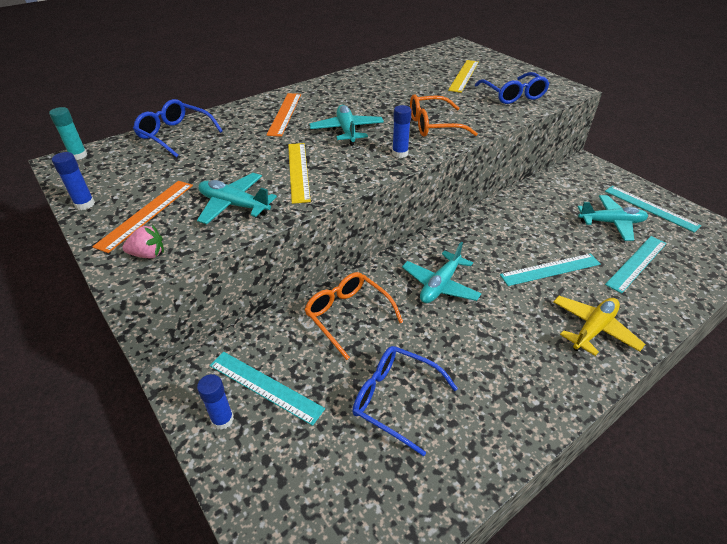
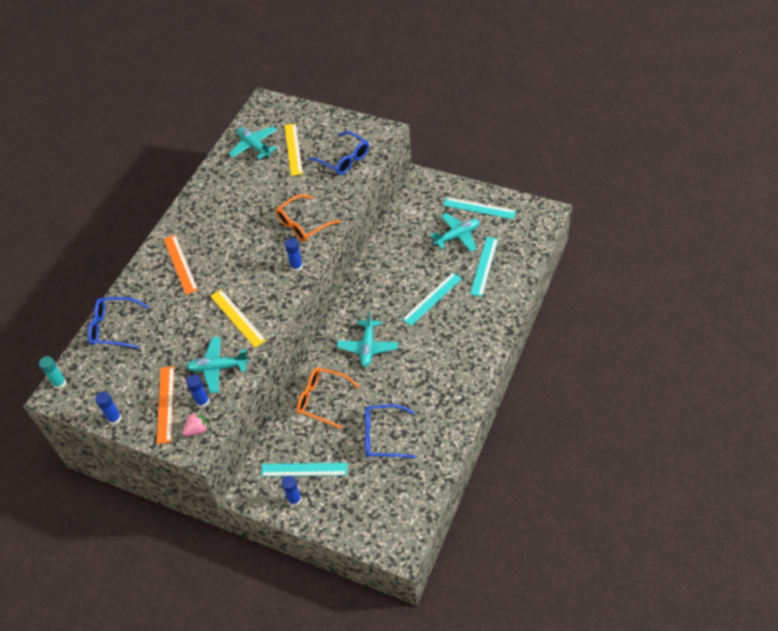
camera: 25 degrees left, 10 degrees up
turquoise plane [309,105,384,146] -> turquoise plane moved to [229,126,277,160]
yellow plane [553,296,645,356] -> none
none -> blue glue stick [186,374,210,408]

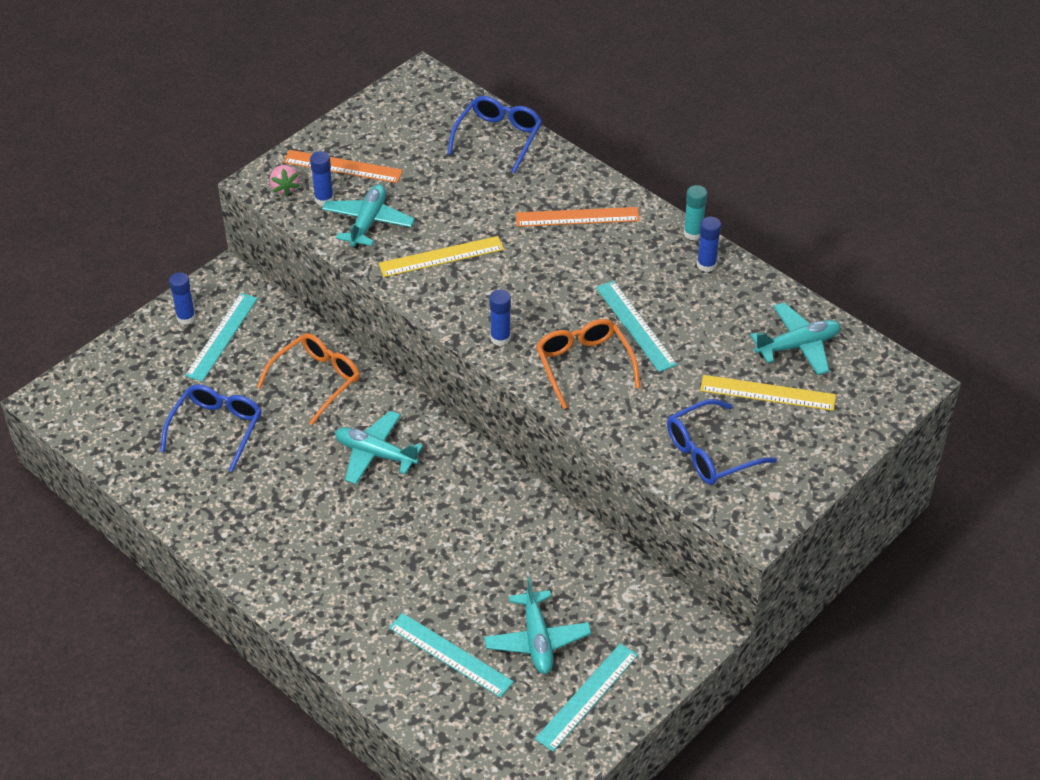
camera: 105 degrees right, 5 degrees down
turquoise glue stick [39,356,66,389] -> turquoise glue stick moved to [684,185,707,240]
blue glue stick [95,392,122,425] -> blue glue stick moved to [697,217,721,272]
turquoise ruler [402,273,462,326] -> turquoise ruler moved to [596,281,677,372]

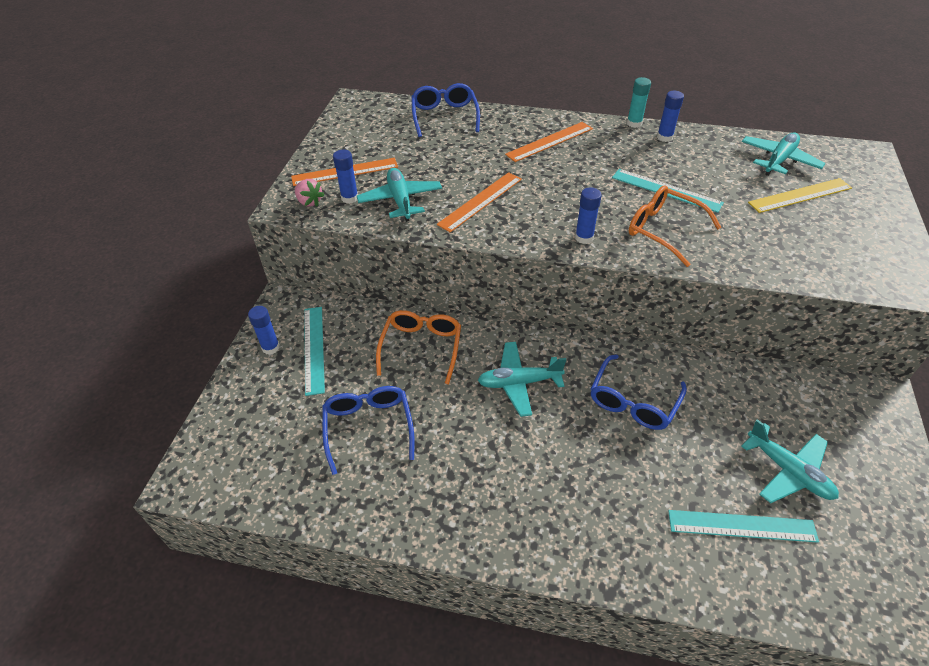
camera: 30 degrees left, 0 degrees up
yellow ruler [378,236,504,277] -> orange ruler [437,172,522,232]
turquoise ruler [535,643,638,752] -> none
blue glasses [667,399,777,485] -> blue glasses moved to [591,355,687,430]

